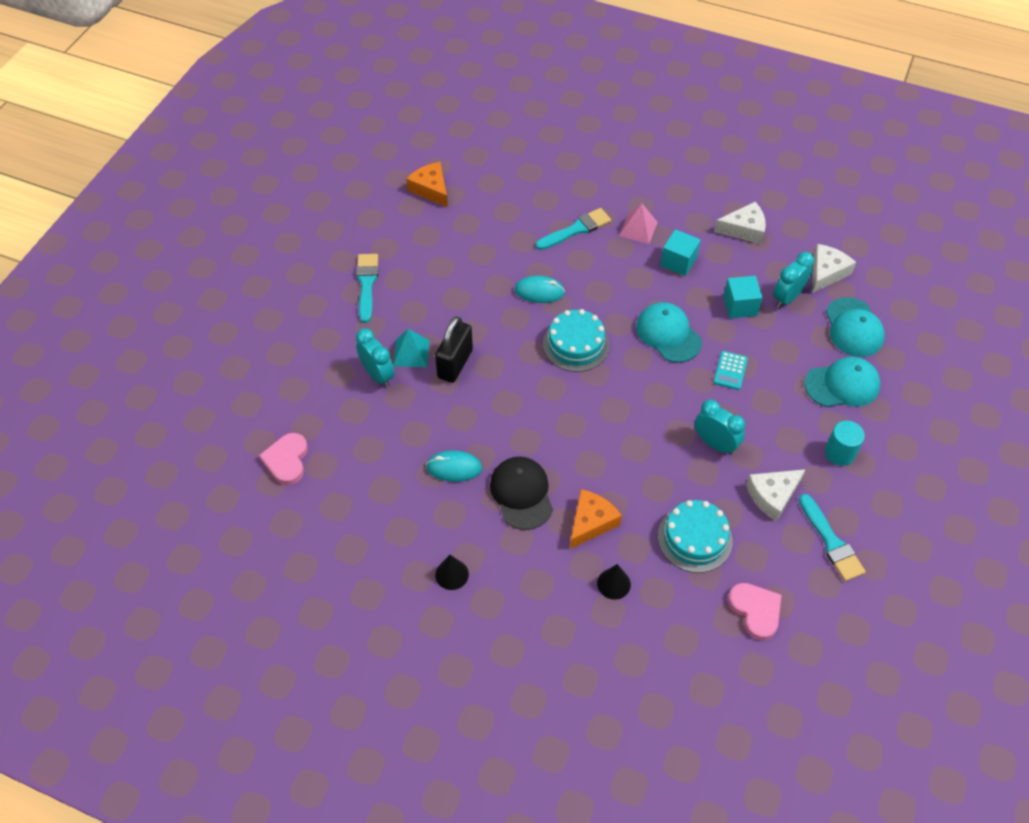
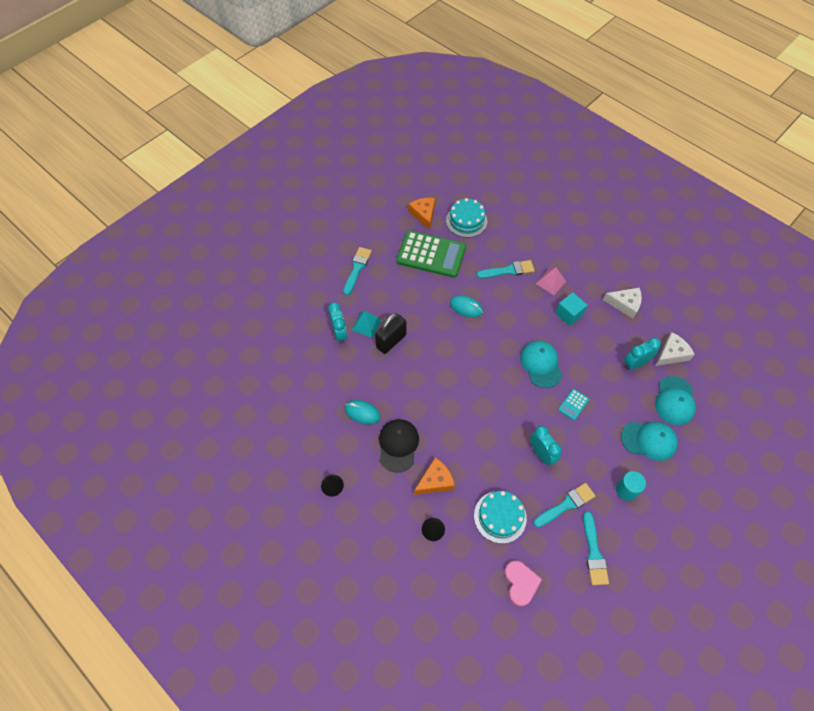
camera: 20 degrees right, 5 degrees up
pink heart [259,433,308,485] -> none
turquoise cake [543,309,609,372] -> turquoise cake moved to [446,198,487,238]
turquoise cube [723,276,763,318] -> none
white cheese [746,469,806,521] -> turquoise brush [533,483,596,527]
none -> green calculator [396,230,466,278]

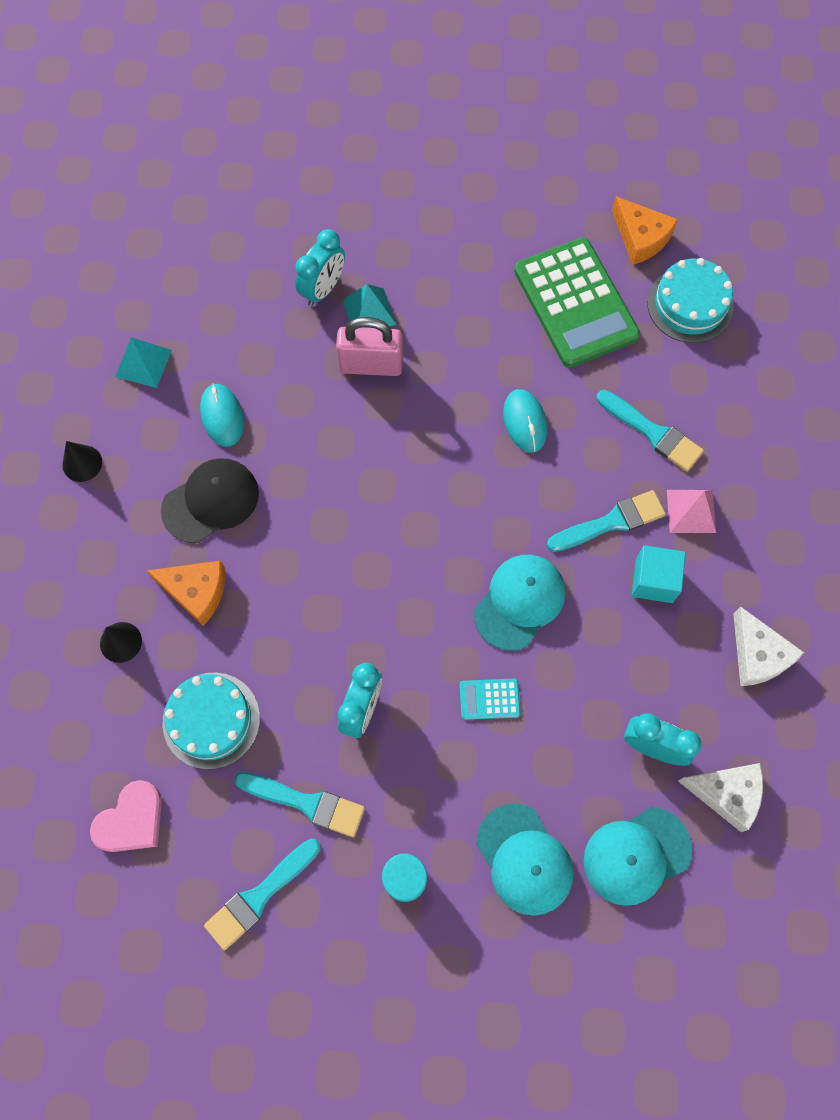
camera: 50 degrees right, 10 degrees up
turquoise brush [343,247,372,295] -> turquoise brush moved to [547,490,666,552]
black padlock [375,313,406,354] -> pink padlock [336,317,403,376]
orange cheese [408,198,435,230] -> orange cheese turned 105 degrees clockwise [612,196,678,265]
none -> turquoise pyramid [115,337,172,388]

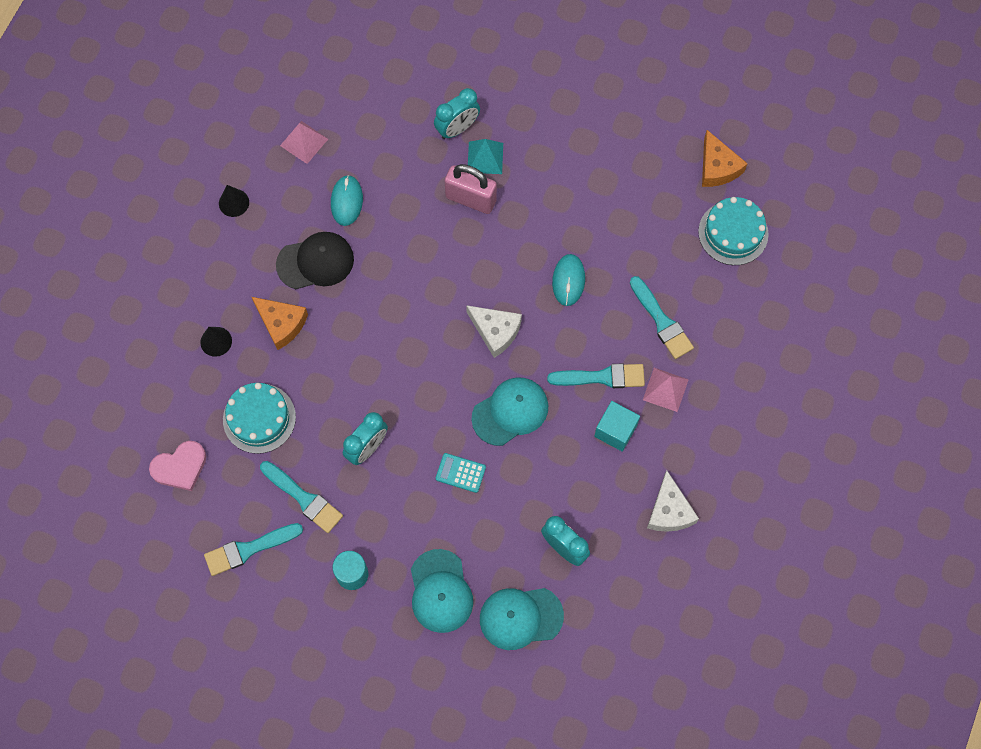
camera: 20 degrees right, 0 degrees up
turquoise pyramid [115,337,172,388] -> pink pyramid [280,121,328,164]
green calculator [514,237,640,368] -> none
white cheese [678,763,763,832] -> white cheese moved to [466,305,522,358]

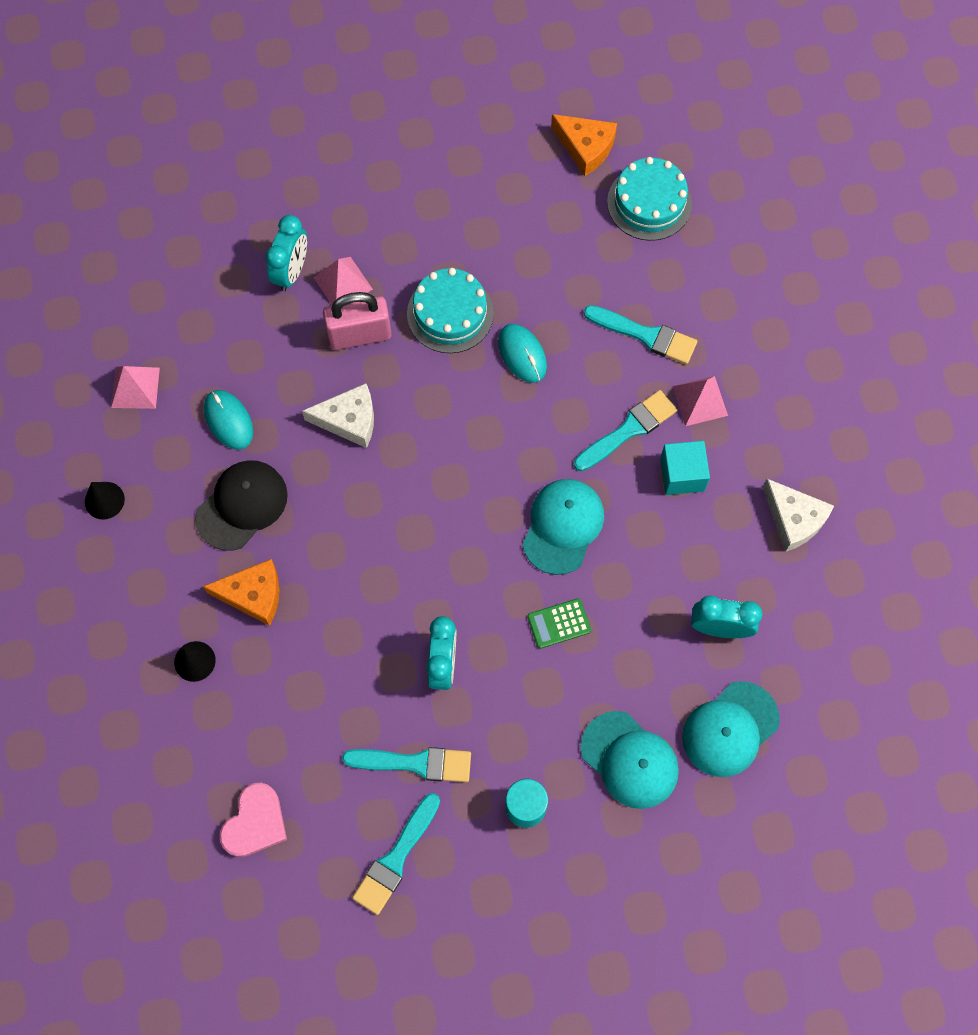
camera: 35 degrees left, 0 degrees up
turquoise cake [223,383,296,454] -> turquoise cake moved to [407,268,494,353]
turquoise calculator [436,453,486,493] -> green calculator [527,598,591,649]
white cheese [466,305,522,358] -> white cheese moved to [302,383,374,448]
turquoise pyramid [468,139,503,174] -> pink pyramid [314,257,373,305]

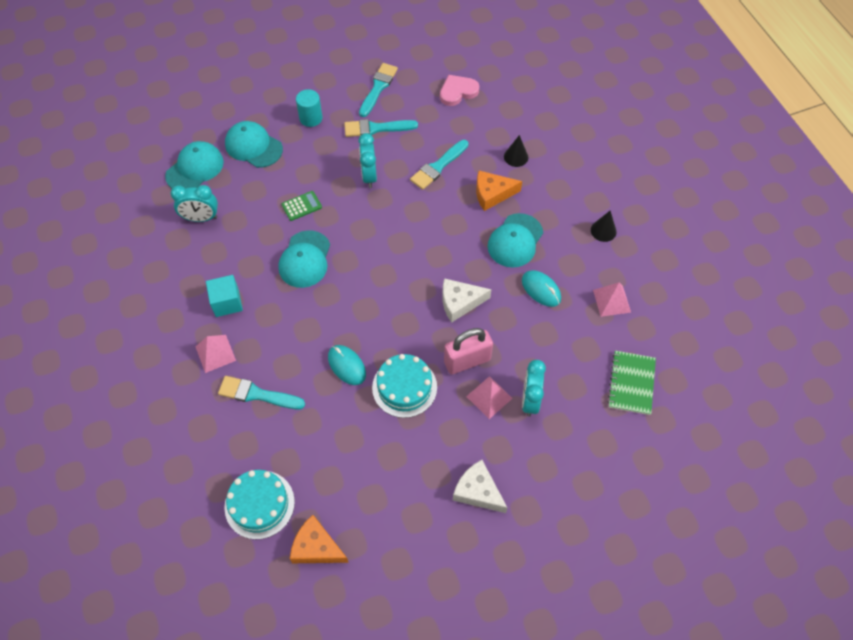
camera: 170 degrees right, 10 degrees down
black cap [195,460,288,551] -> turquoise cap [488,213,543,268]
pink heart [219,783,287,857] -> pink heart turned 45 degrees clockwise [440,75,479,106]
turquoise brush [574,390,677,471] -> turquoise brush moved to [410,140,468,190]
white cheese [763,479,834,552] -> white cheese moved to [453,460,507,513]
none -> green notebook [607,351,656,415]

